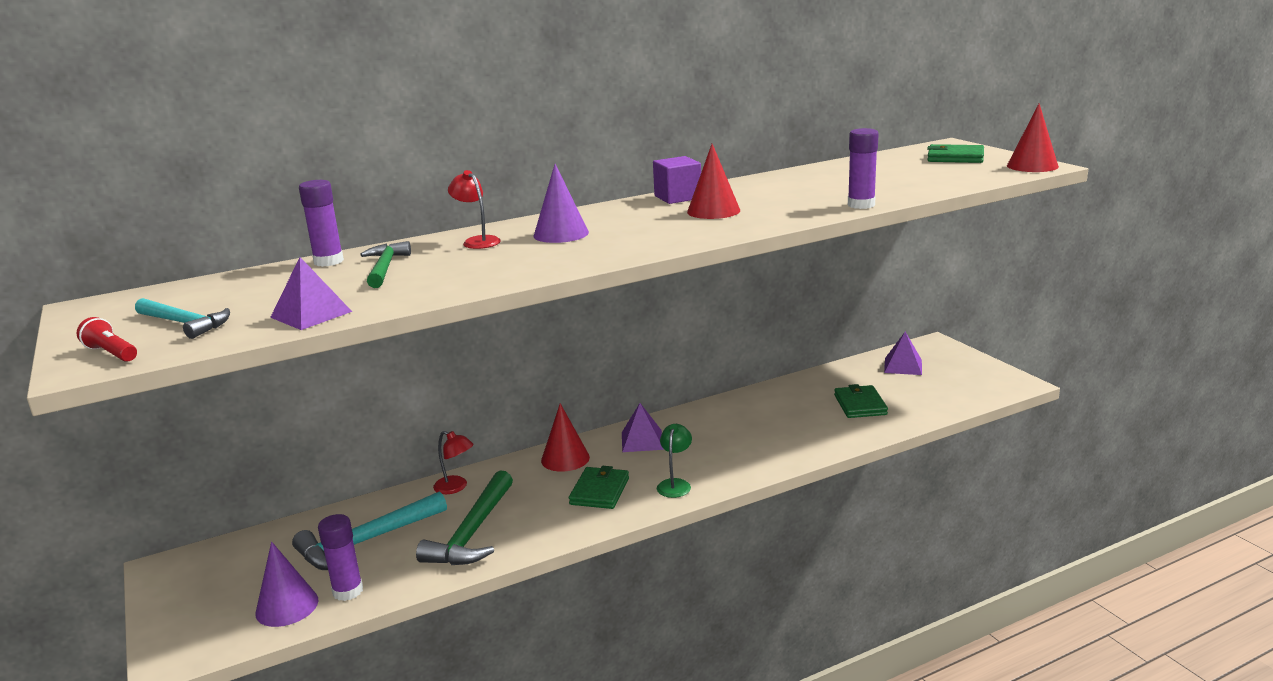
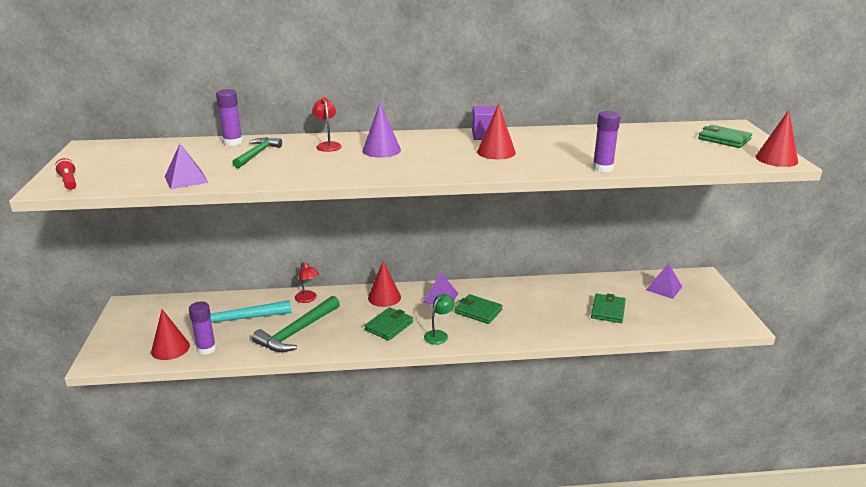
camera: 20 degrees right, 5 degrees up
turquoise hammer [135,298,230,339] -> none
purple cone [256,542,318,627] -> red cone [151,309,190,360]
none -> green wallet [455,294,503,324]

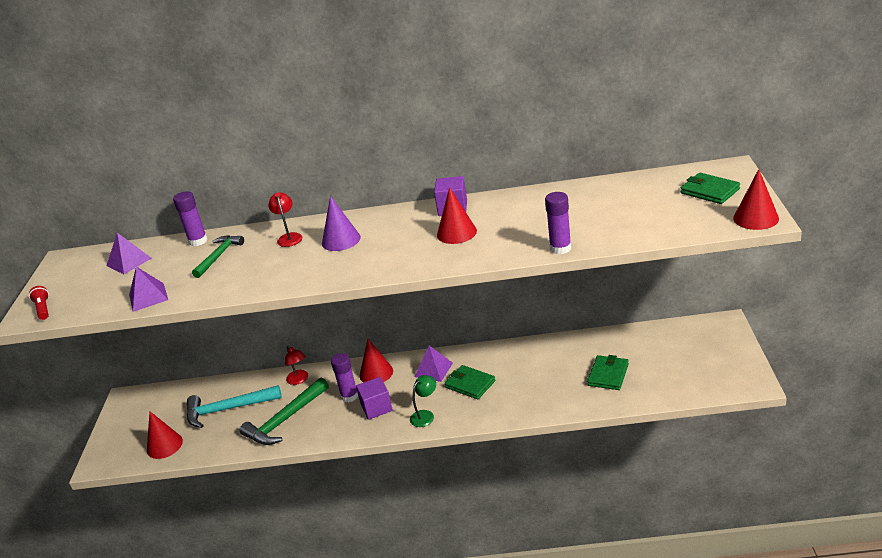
camera: 10 degrees right, 5 degrees up
purple glue stick [189,301,216,355] -> purple glue stick moved to [331,353,358,402]
green wallet [364,307,413,341] -> purple cube [356,377,393,420]
purple pyramid [646,263,682,299] -> purple pyramid moved to [106,233,151,274]

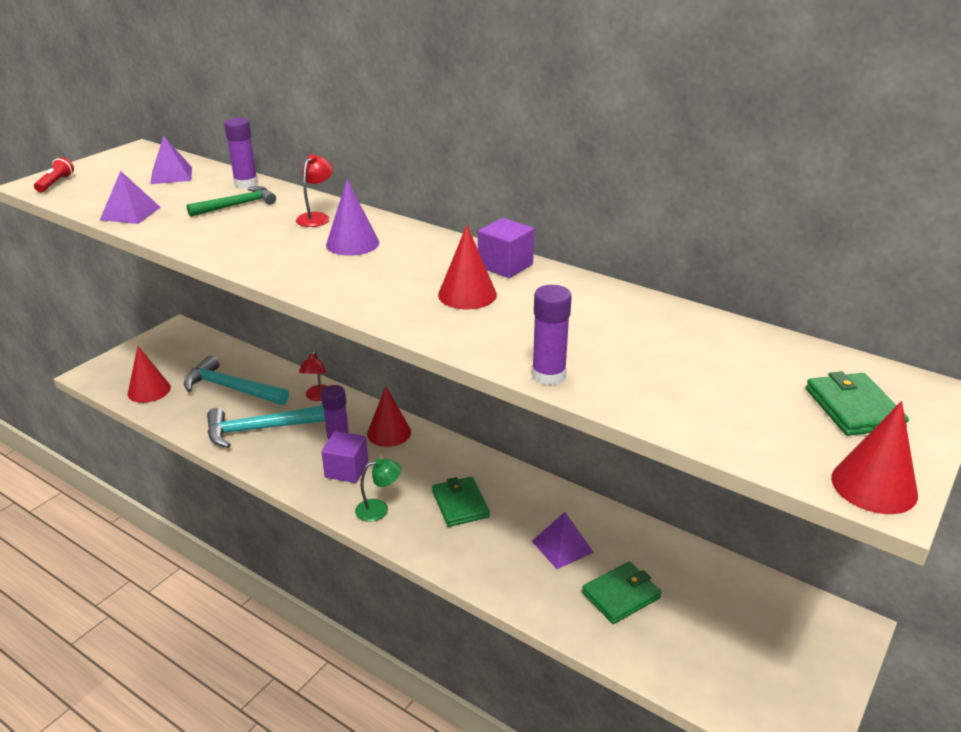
camera: 30 degrees right, 0 degrees up
green hammer [240,377,329,445] -> turquoise hammer [207,405,325,448]
purple pyramid [414,346,453,382] -> purple pyramid moved to [532,512,594,569]

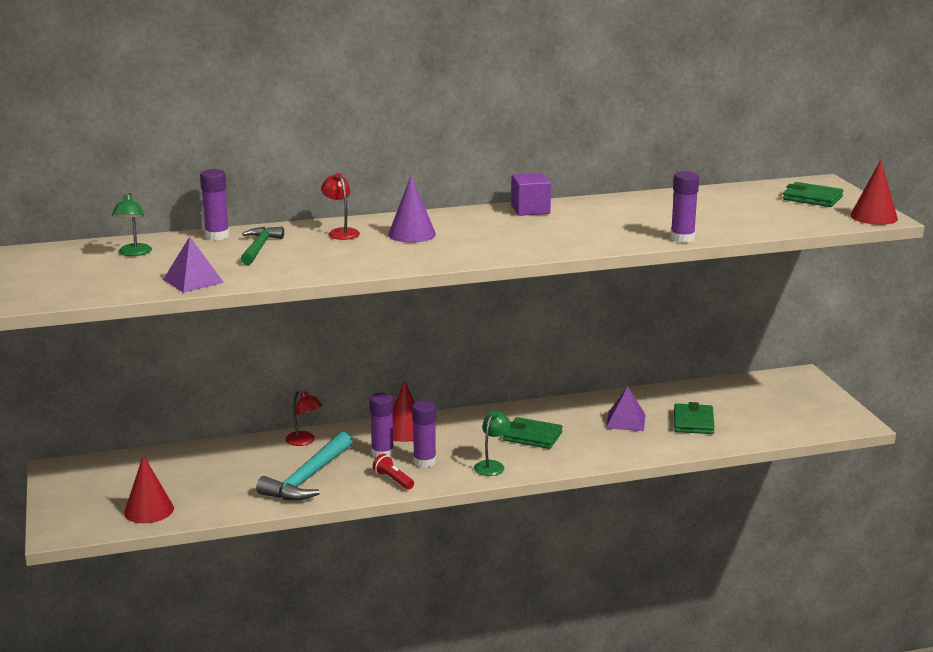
camera: 50 degrees left, 10 degrees down
red flashlight [34,157,74,192] -> red flashlight moved to [373,454,414,490]
purple pyramid [150,136,192,184] -> green lamp [112,193,152,256]
turquoise hammer [184,355,289,405] -> none
purple cube [322,431,368,483] -> purple glue stick [412,401,436,468]
red cone [438,225,497,309] -> none

